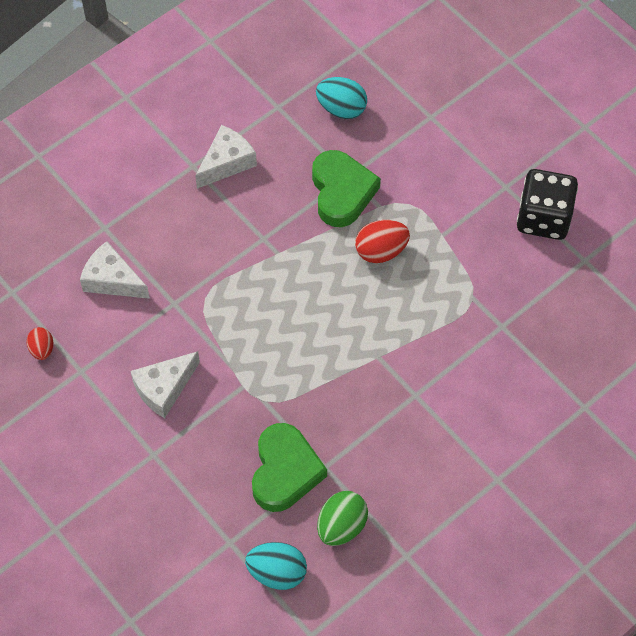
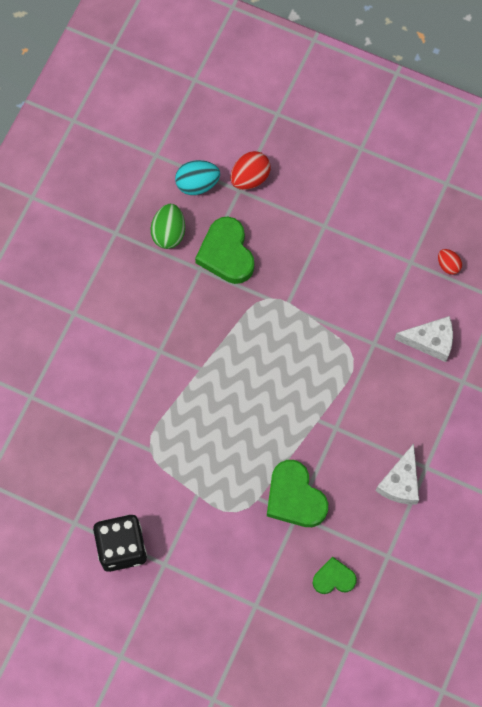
camera: 155 degrees right, 10 degrees up
white cheese [130,351,200,418] -> none
turquoise egg [316,77,367,119] -> green heart [313,556,357,594]
red egg [355,220,410,263] -> red egg moved to [230,151,271,190]

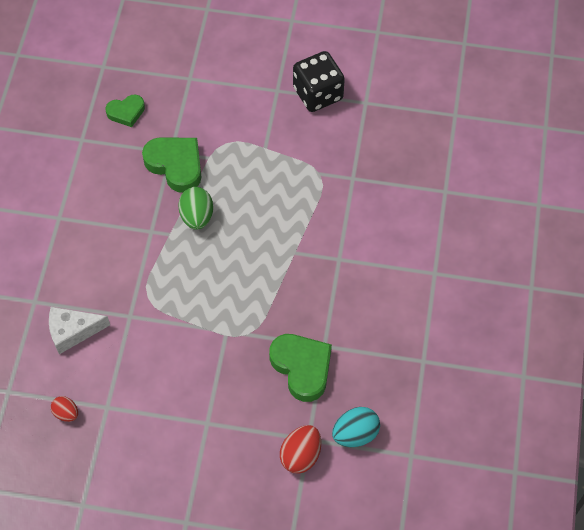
camera: 165 degrees right, 10 degrees down
green egg [151,204,185,249] -> green egg moved to [178,187,213,230]
white cheese [376,444,419,505] -> none

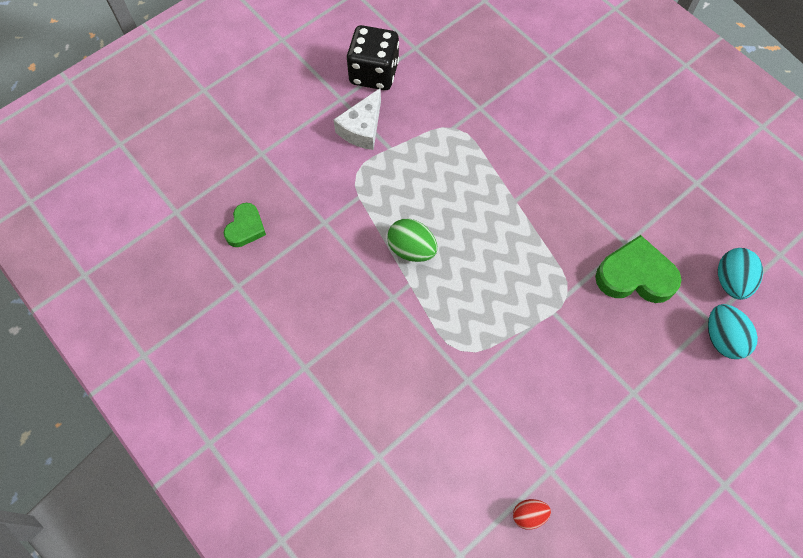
camera: 50 degrees left, 5 degrees up
white cheese [49,307,110,354] -> white cheese moved to [333,88,381,150]
green heart [142,137,201,193] -> none
red egg [280,425,321,474] -> turquoise egg [708,304,758,359]

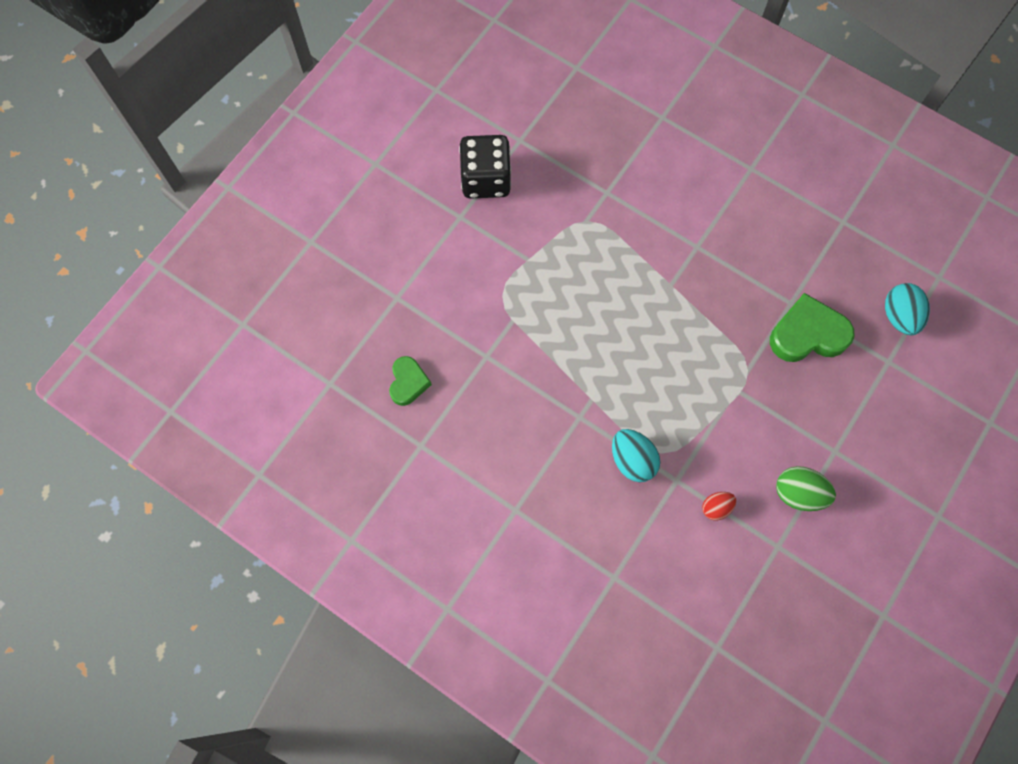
camera: 15 degrees left, 5 degrees up
white cheese [333,88,381,150] -> none
green egg [387,219,437,262] -> green egg moved to [776,466,836,511]
red egg [513,499,551,530] -> red egg moved to [702,492,736,520]
turquoise egg [708,304,758,359] -> turquoise egg moved to [612,429,660,482]

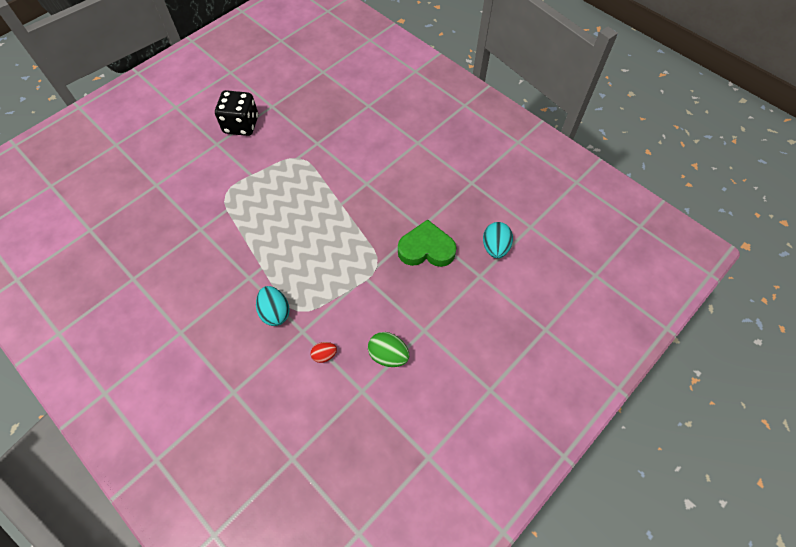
camera: 10 degrees right, 10 degrees down
green heart [389,356,432,406] -> none

